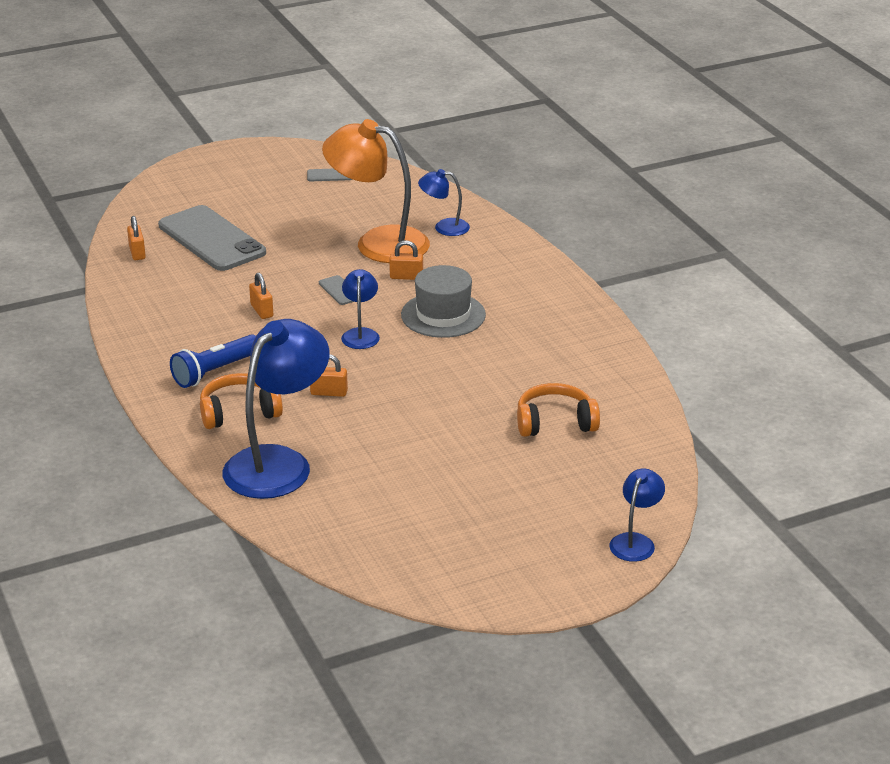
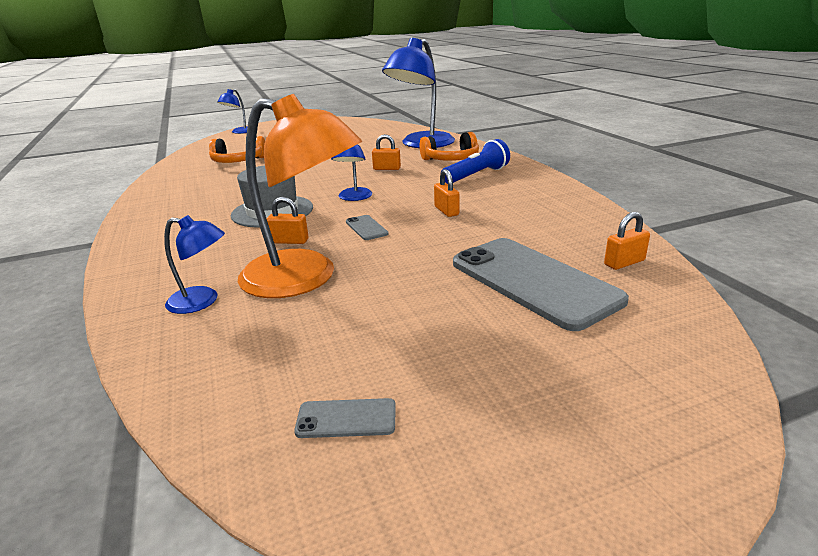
camera: 175 degrees left, 5 degrees down
orange padlock [127,216,146,260] -> orange padlock turned 75 degrees clockwise [604,212,650,270]

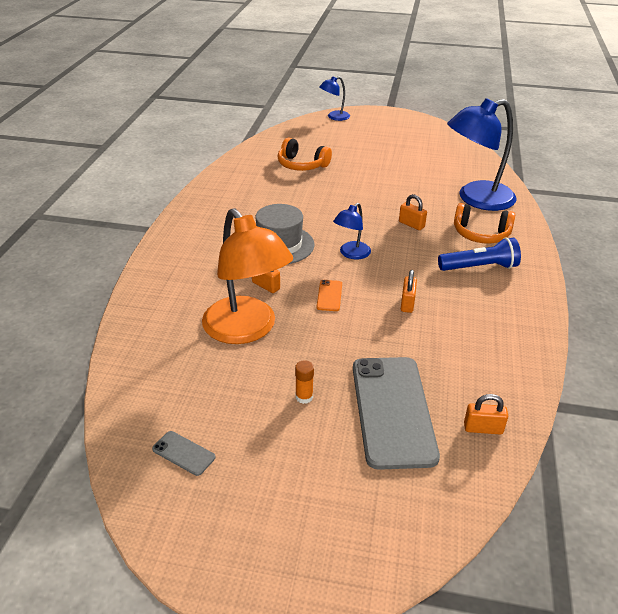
camera: 30 degrees right, 10 degrees up
blue lamp [164,215,225,314] -> none
grey phone [346,215,389,240] -> orange phone [317,280,342,311]
none -> orange glue stick [295,360,314,404]

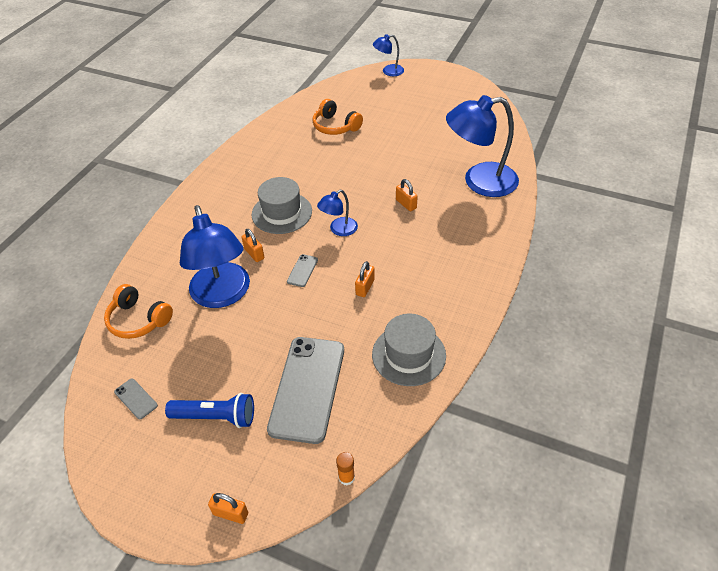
camera: 15 degrees right, 10 degrees up
orange lamp [202,208,293,344] -> blue lamp [180,205,250,308]
orange glue stick [295,360,314,404] -> orange glue stick moved to [336,452,355,485]
orange phone [317,280,342,311] -> grey phone [287,254,318,287]
blue flashlight [438,237,521,271] -> blue flashlight moved to [165,393,254,428]
orange headphones [454,203,515,244] -> orange headphones moved to [104,284,173,339]
orange padlock [464,394,508,435] -> orange padlock moved to [208,493,248,524]
none -> grey hat [372,314,446,386]

